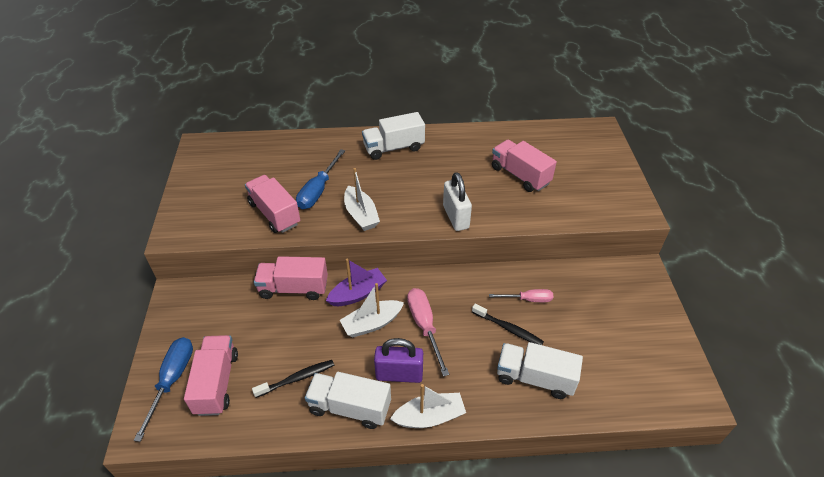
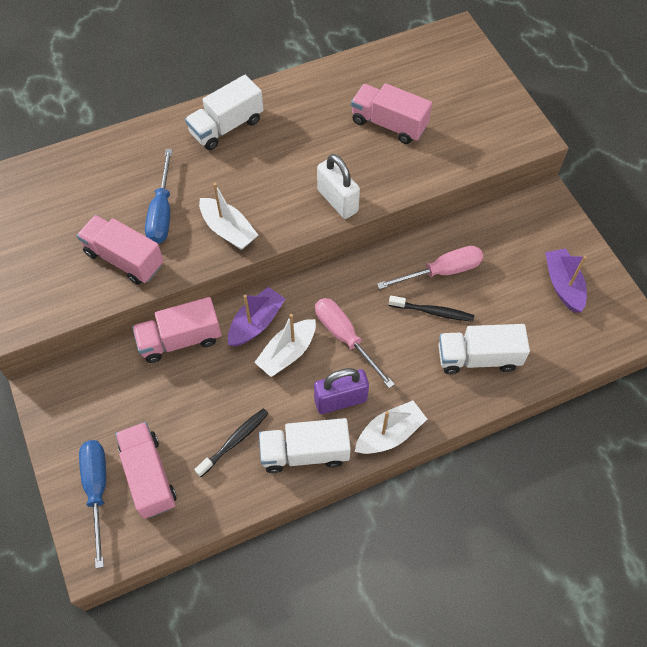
camera: 20 degrees left, 15 degrees up
pink screwdriver [489,289,553,302] -> pink screwdriver [377,246,483,289], size x1.55
none -> purple boat [545,248,587,313]

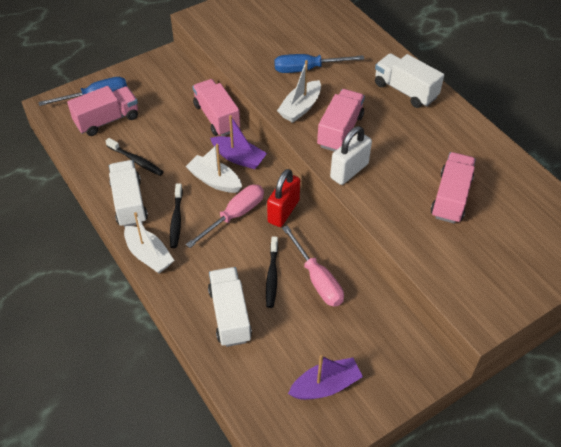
camera: 80 degrees right, 10 degrees down
pink truck [77,215,164,285] -> pink truck moved to [317,89,365,152]
purple padlock [314,368,369,414] -> black toothbrush [170,184,183,248]
none -> red padlock [267,169,300,227]

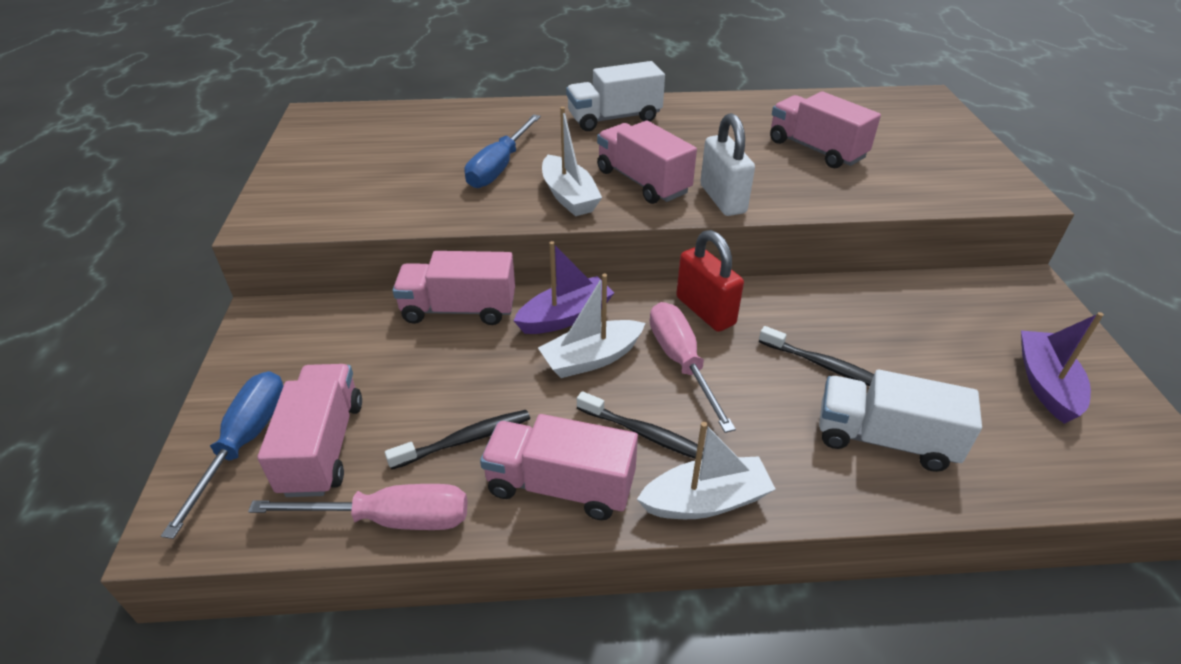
camera: 60 degrees left, 10 degrees down
white truck [109,160,148,227] -> pink truck [480,414,638,520]
pink screwdriver [282,225,344,307] -> pink screwdriver moved to [248,484,468,530]

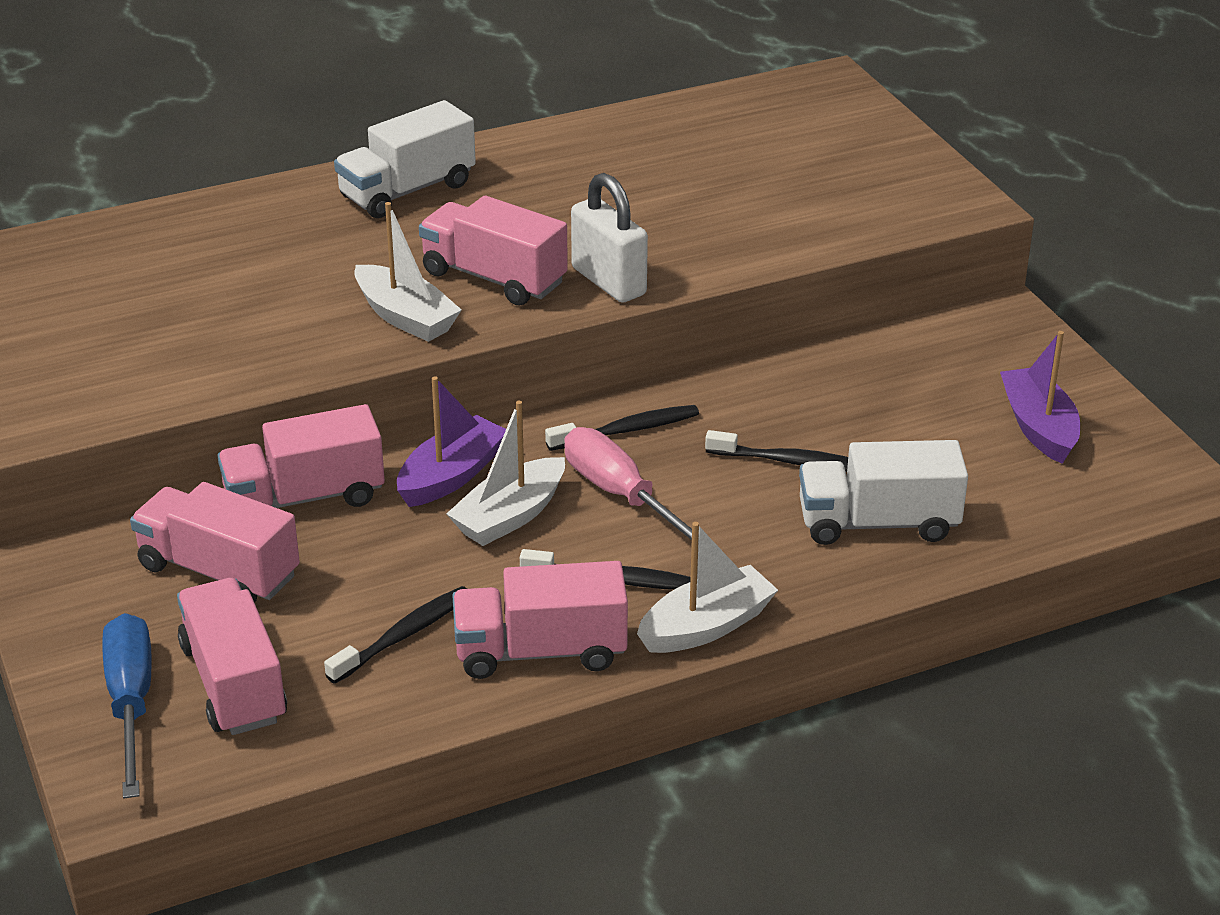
camera: 20 degrees left, 5 degrees down
pink screwdriver [248,484,468,530] -> none
blue screwdriver [464,114,541,188] -> none
red padlock [676,230,744,332] -> black toothbrush [545,405,699,451]
pink truck [770,92,881,168] -> pink truck moved to [130,482,300,603]

